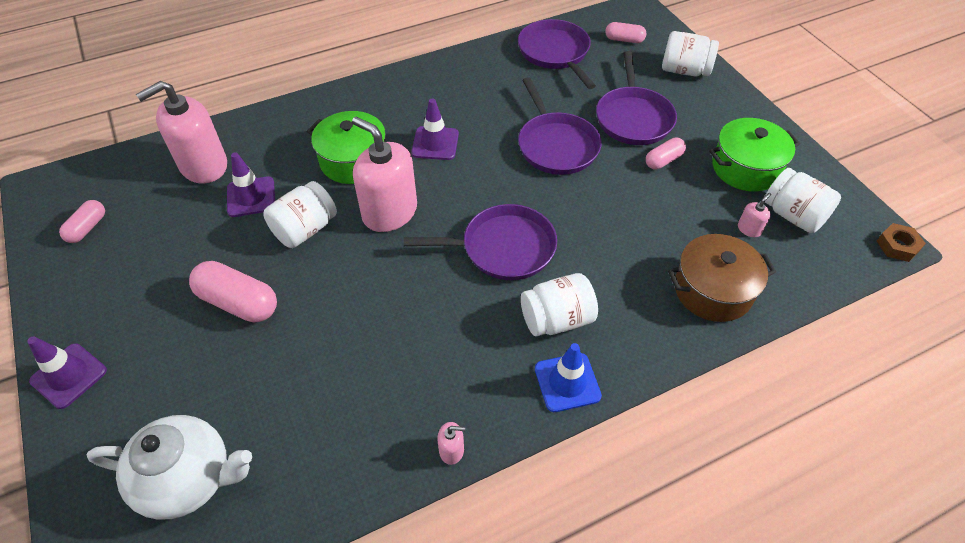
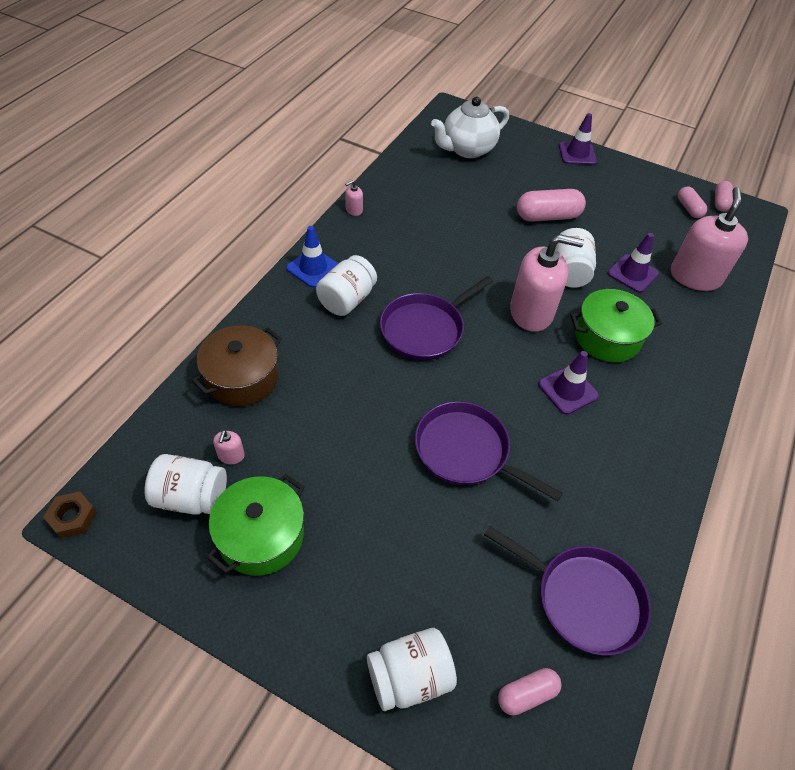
camera: 140 degrees right, 0 degrees up
purple pan [596,51,677,145] -> none
pink capsule [646,137,686,170] -> pink capsule moved to [715,181,733,211]

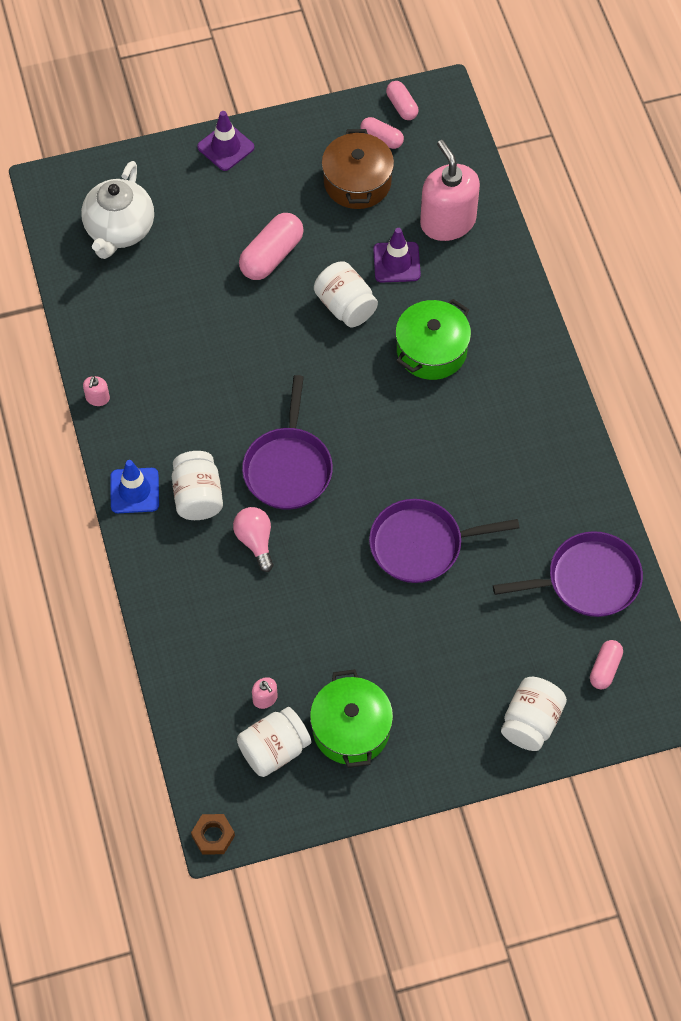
camera: 40 degrees left, 10 degrees up
brown pot [192,325,282,406] -> brown pot moved to [322,129,394,209]
pink soap dispenser [510,234,584,332] -> none
purple traffic cone [538,351,599,415] -> none
none -> pink light bulb [233,507,273,572]

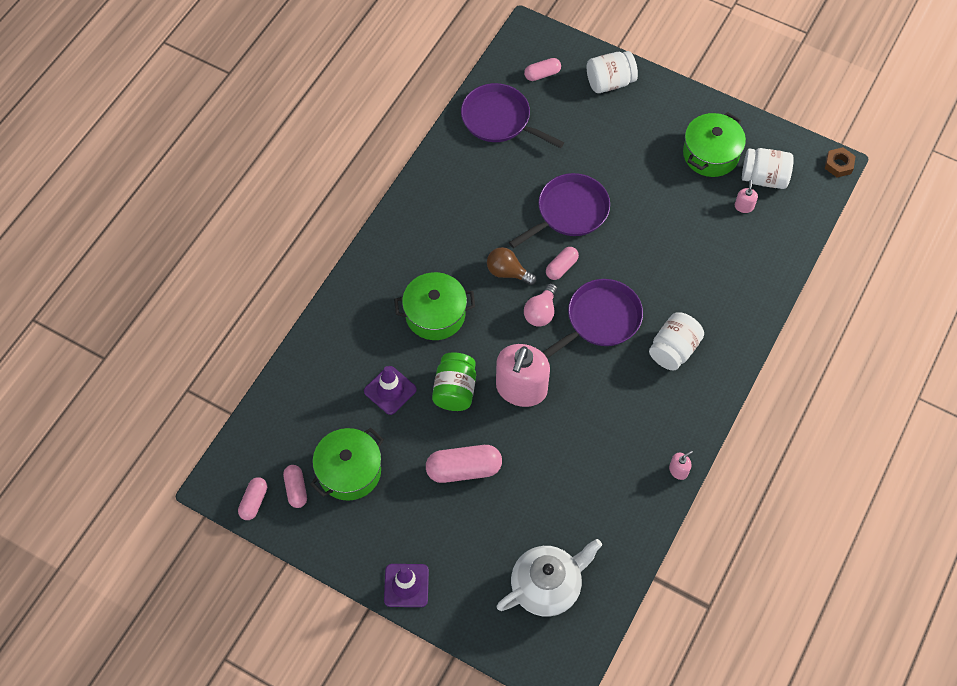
camera: 135 degrees left, 0 degrees up
blue traffic cone [110,460,159,513] -> none
pink light bulb [233,507,273,572] -> pink light bulb moved to [524,283,557,327]
white jar [314,261,378,327] -> green jar [432,352,476,411]
brown pot [322,129,394,209] -> green pot [310,428,384,501]
purple pan [369,499,519,583] -> purple pan turned 75 degrees counterclockwise [509,173,610,248]
pink soap dispenser [420,140,480,241] -> pink soap dispenser moved to [496,344,550,407]
none -> brown light bulb [487,247,536,285]
none -> pink capsule [546,247,579,280]

